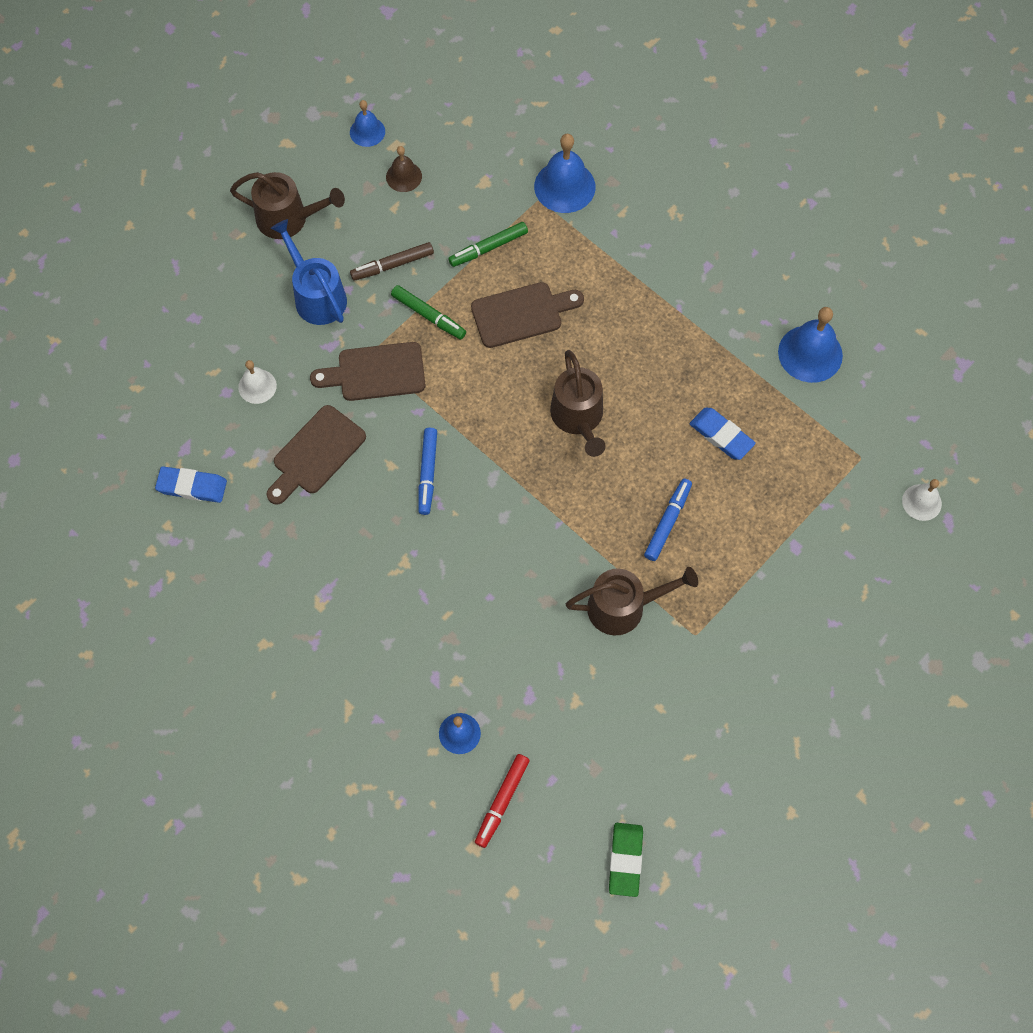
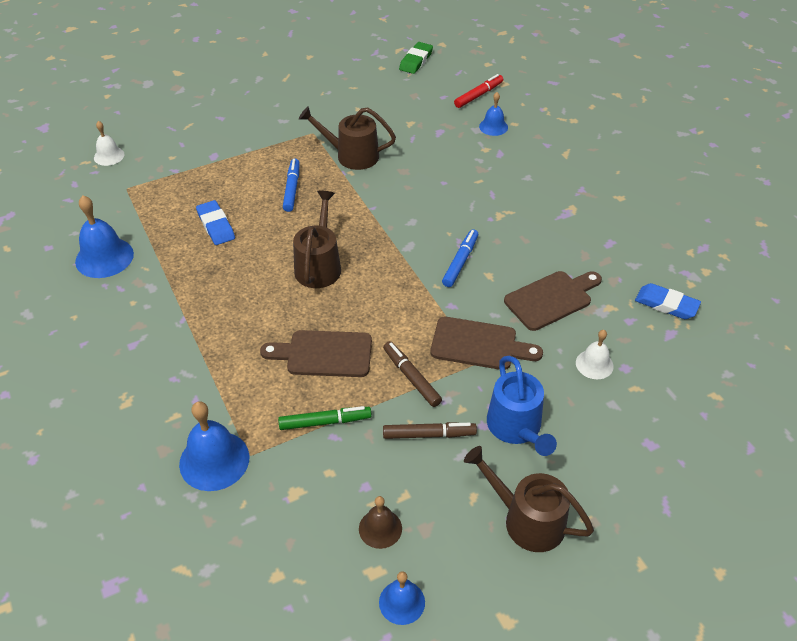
camera: 160 degrees left, 20 degrees down
green marker [391,285,466,339] -> brown marker [383,341,442,407]
blue marker [644,478,692,561] -> blue marker turned 135 degrees clockwise [283,159,300,212]

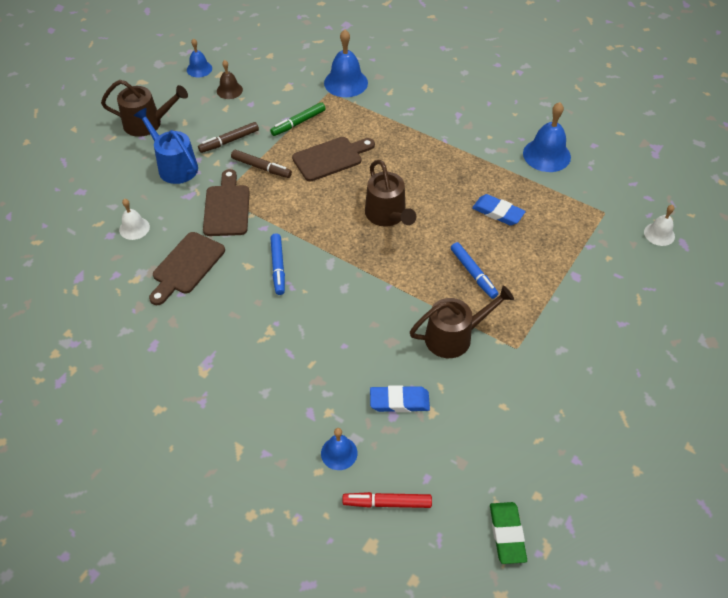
camera: 150 degrees right, 5 degrees up
brown cutting board [430,317,543,370] -> brown cutting board turned 105 degrees clockwise [203,169,250,236]
red marker [454,74,503,108] -> red marker turned 75 degrees clockwise [342,492,432,508]
blue eraser [635,283,701,319] -> blue eraser moved to [370,385,430,412]

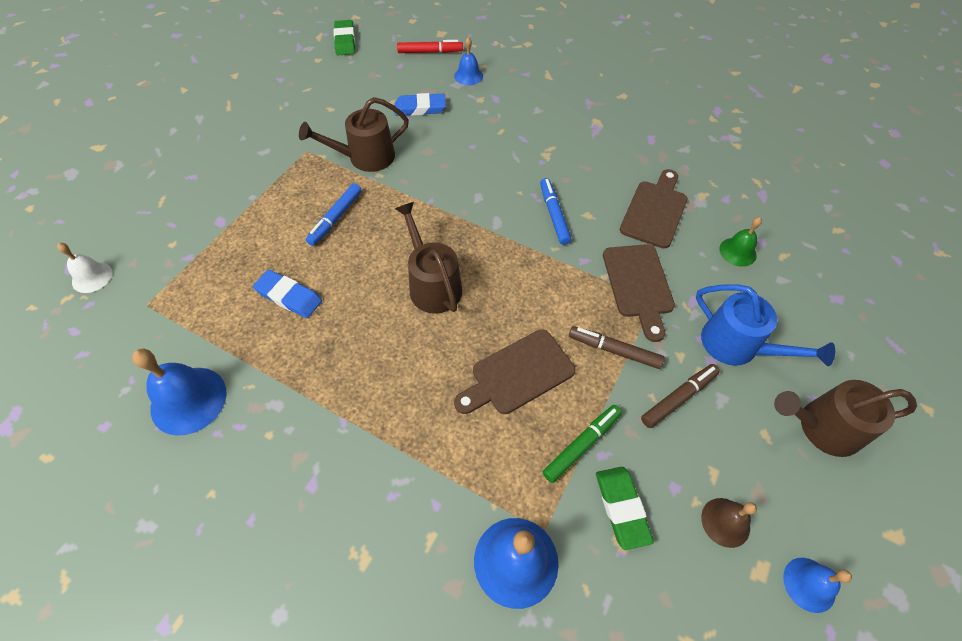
camera: 175 degrees right, 5 degrees up
white bell [119,199,150,240] -> green bell [719,217,762,267]
blue marker [451,242,498,299] -> blue marker turned 120 degrees counterclockwise [306,183,362,246]
none -> green eraser [596,467,654,550]

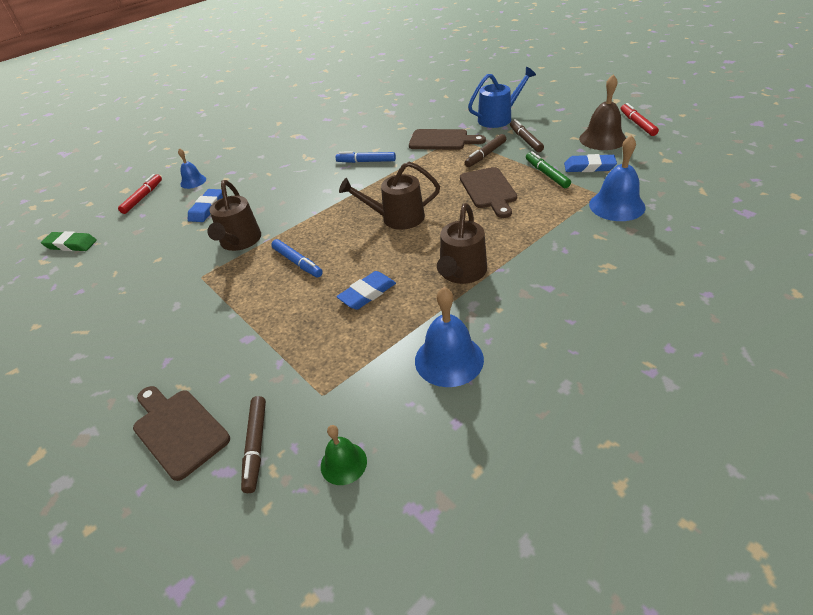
camera: 65 degrees left, 15 degrees down
white bell [57,243,112,293] -> brown marker [241,396,266,493]
green eraser [596,467,654,550] -> blue eraser [564,154,617,172]
brown cutting board [620,169,687,249] -> brown cutting board moved to [133,386,230,481]
brown bell [701,498,757,548] -> brown bell [579,74,626,150], size x1.70
green bell [719,217,762,267] -> green bell moved to [321,425,367,485]
brown watering can [774,380,917,457] -> brown watering can moved to [437,203,487,284]
blue bell [783,558,852,613] -> red marker [621,103,659,136]

